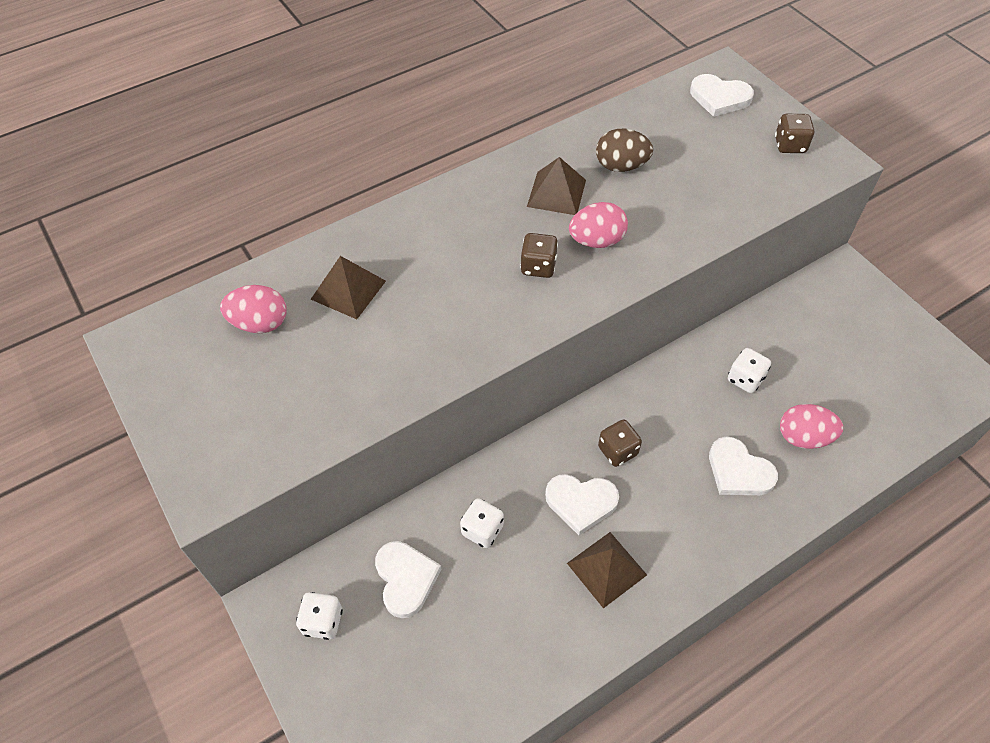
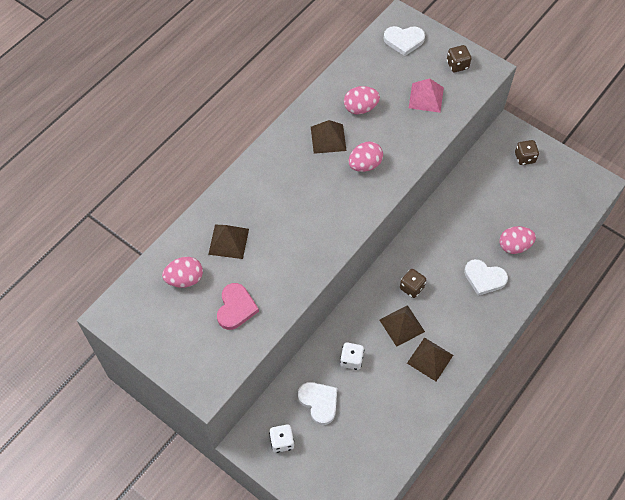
camera: 20 degrees left, 5 degrees up
brown dice [520,233,558,278] -> brown dice moved to [515,140,539,165]
white heart [545,474,619,535] -> brown pyramid [380,305,425,347]
brown egg [596,129,653,172] -> pink egg [344,86,380,114]
white dice [728,348,771,393] -> none
none -> pink heart [217,283,259,330]
none -> pink pyramid [409,78,444,113]

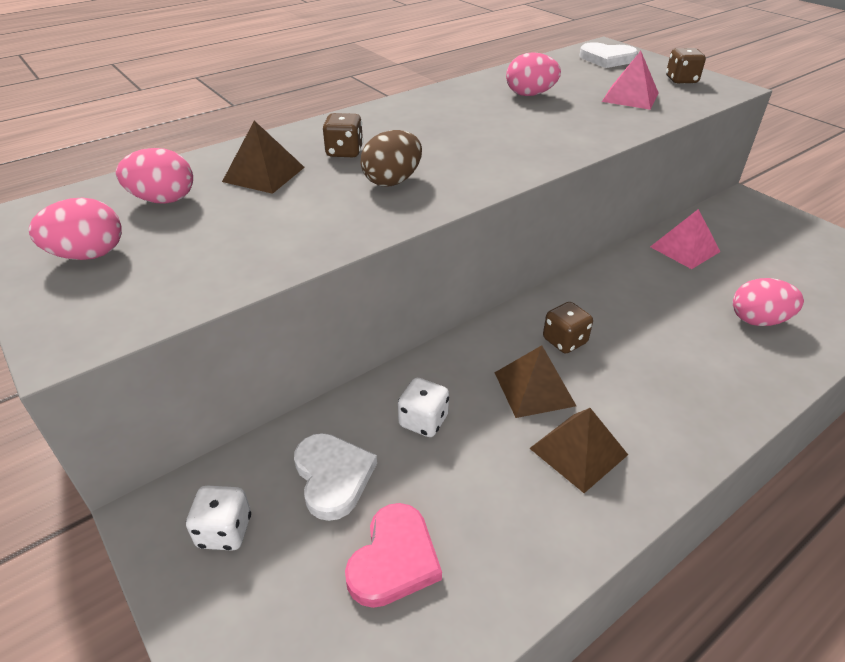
camera: 15 degrees right, 20 degrees down
pink heart [217,283,259,330] -> pink heart moved to [345,503,442,608]
brown pyramid [311,120,347,154] -> none
pink egg [348,141,383,172] -> pink egg moved to [29,197,122,260]
white heart [464,259,508,296] -> none
brown dice [515,140,539,165] -> brown dice moved to [323,113,363,157]
none -> brown egg [361,130,422,187]
none -> pink pyramid [650,209,720,269]

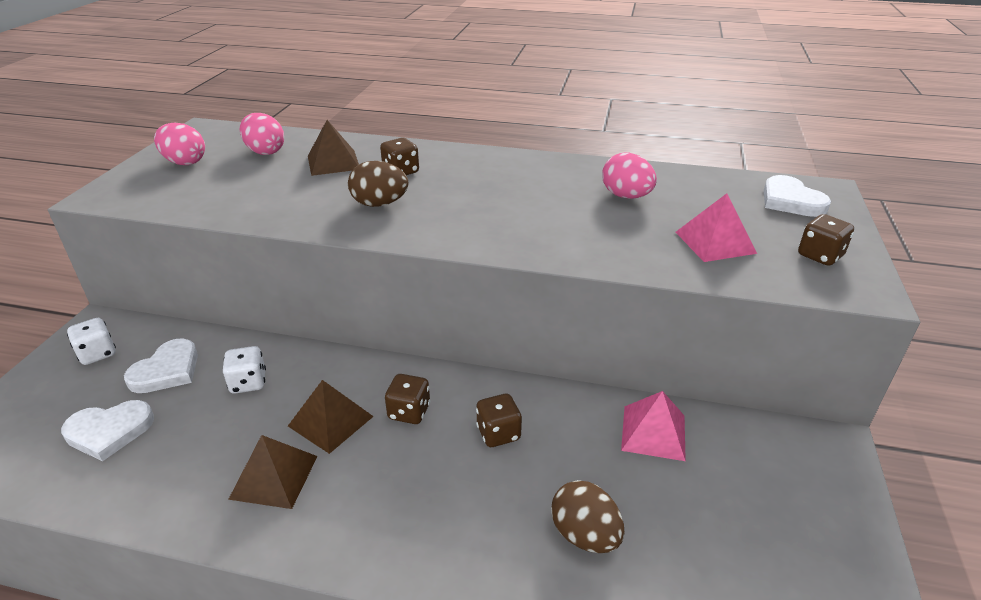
camera: 50 degrees right, 5 degrees down
pink heart [345,503,442,608] -> white heart [61,400,154,461]
pink egg [733,278,804,326] -> brown egg [551,480,624,553]
none -> brown dice [476,394,522,447]

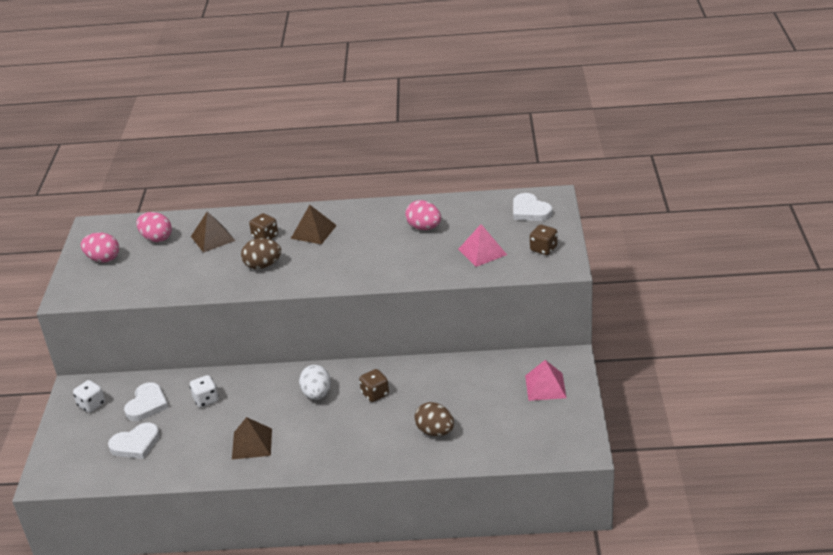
camera: 10 degrees left, 0 degrees up
brown pyramid [288,380,374,454] -> brown pyramid moved to [291,205,337,244]
brown dice [385,374,430,424] -> white egg [299,365,331,400]
pink pyramid [621,391,686,461] -> pink pyramid moved to [525,360,566,401]

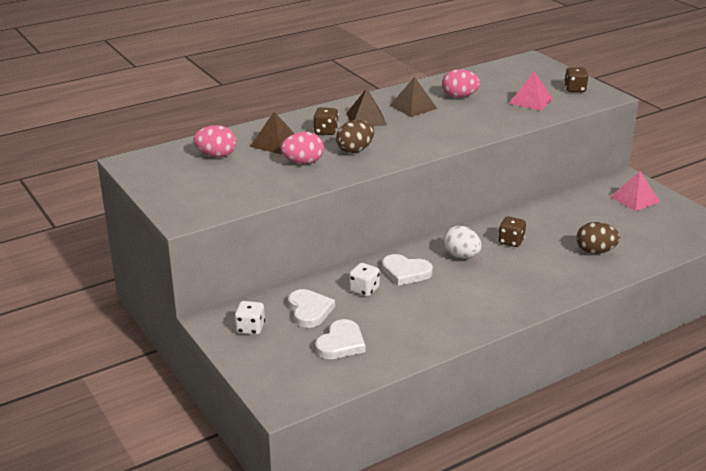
camera: 35 degrees left, 5 degrees down
pink egg [81,233,119,262] -> pink egg moved to [281,132,324,164]
brown pyramid [232,417,272,459] -> brown pyramid moved to [390,77,438,117]
white heart [513,193,553,221] -> white heart moved to [382,254,433,286]

